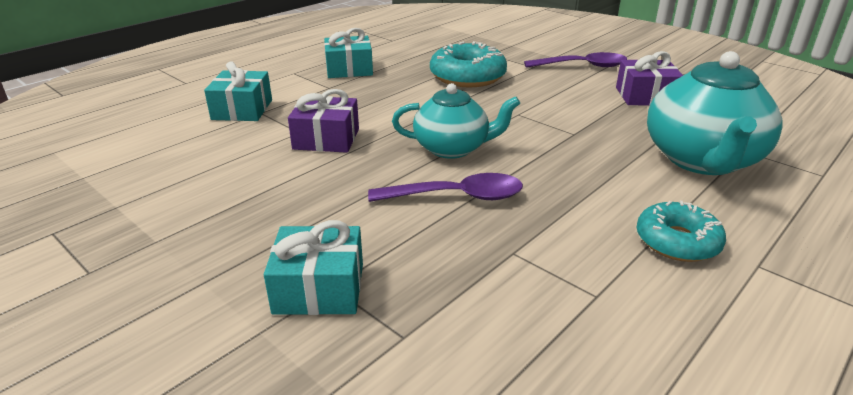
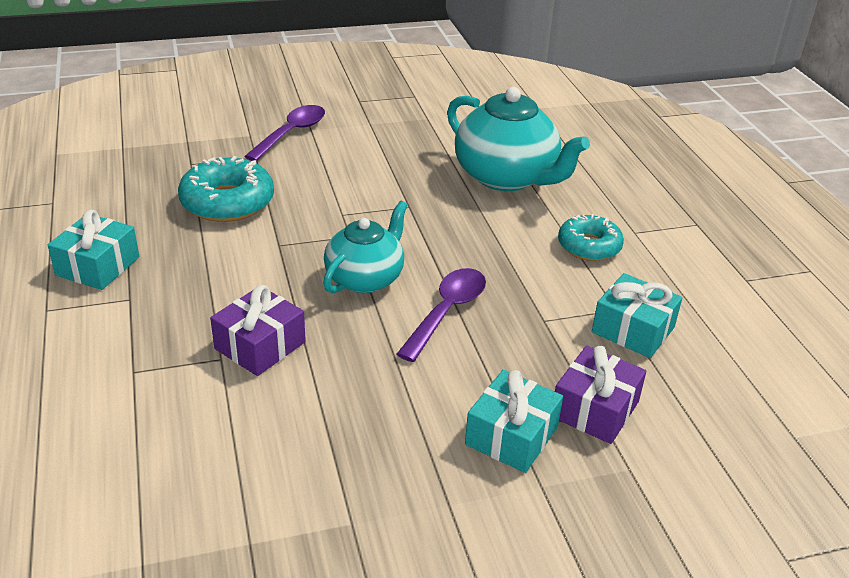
camera: 60 degrees left, 5 degrees up
turquoise gift [204,61,272,121] -> turquoise gift moved to [592,273,682,358]
purple gift [616,51,683,105] -> purple gift moved to [555,346,646,444]

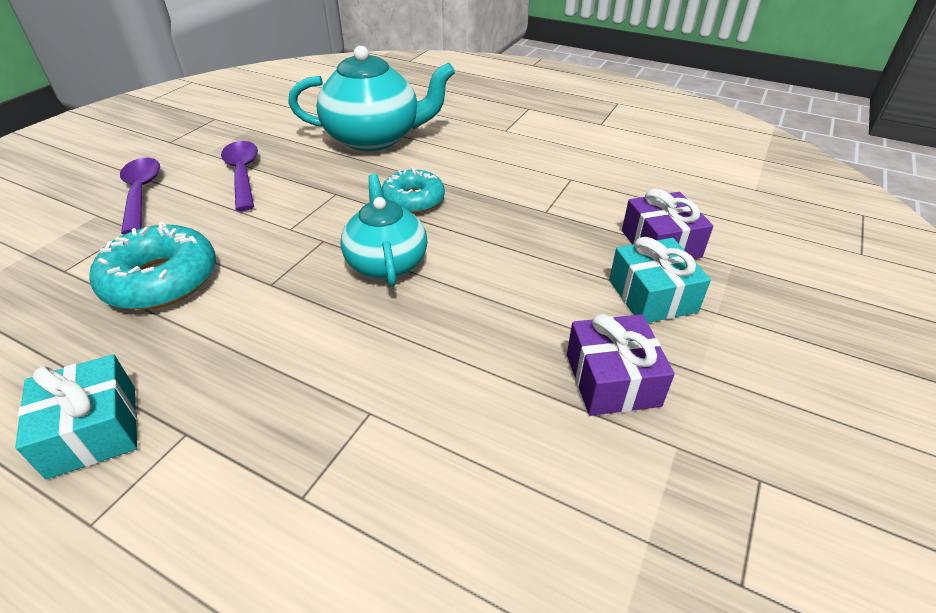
camera: 45 degrees left, 5 degrees up
purple gift [210,285,306,376] -> purple gift moved to [567,314,675,416]
purple spoon [397,268,486,362] -> purple spoon moved to [221,141,258,211]
turquoise donut [558,214,624,261] -> turquoise donut moved to [382,168,445,213]
turquoise gift [592,273,682,358] -> none

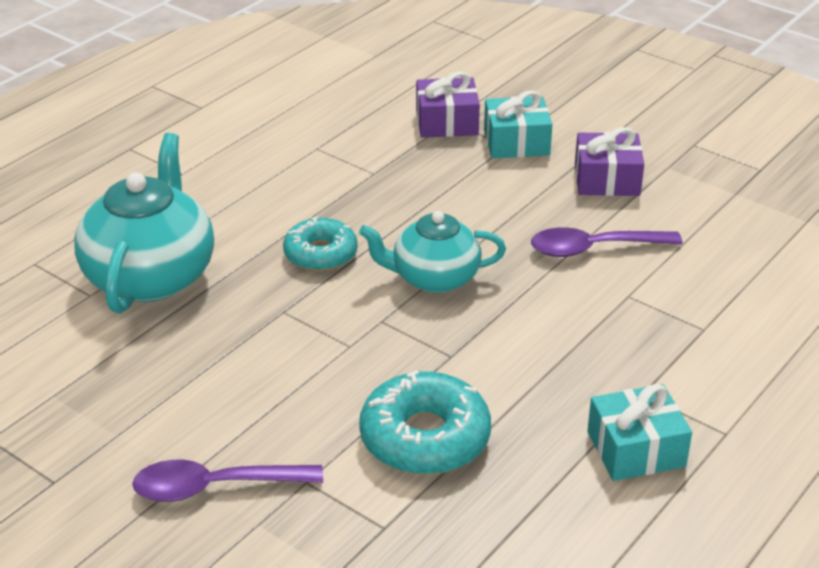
camera: 80 degrees left, 5 degrees down
purple spoon [221,141,258,211] -> purple spoon moved to [531,227,682,257]

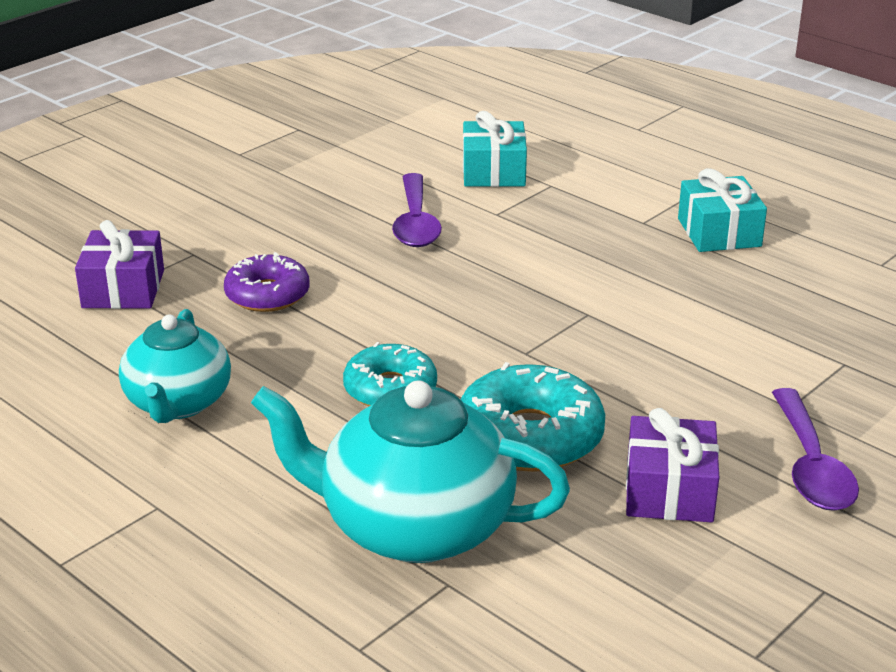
camera: 85 degrees left, 5 degrees down
turquoise teapot [359,211,506,293] -> turquoise teapot moved to [119,309,231,423]
turquoise donut [359,370,491,475] -> turquoise donut moved to [460,362,605,472]
turquoise gift [484,91,552,158] -> turquoise gift moved to [463,111,527,187]
purple gift [575,127,644,196] -> purple gift moved to [626,408,719,522]
none -> purple donut [224,252,310,312]

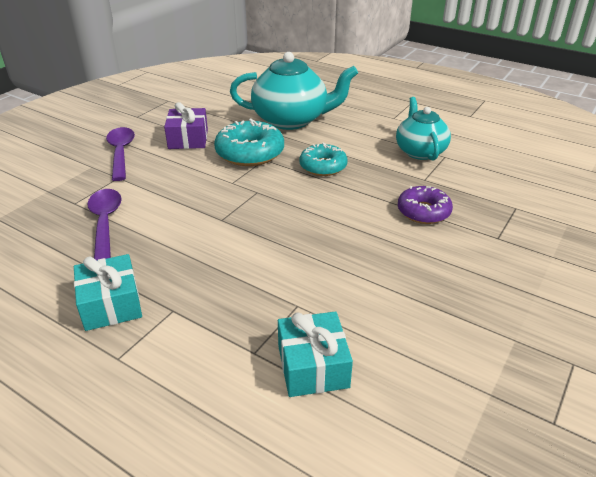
camera: 170 degrees right, 5 degrees up
purple gift [75,220,164,309] -> none
purple spoon [392,173,442,247] -> purple spoon moved to [87,189,122,260]

